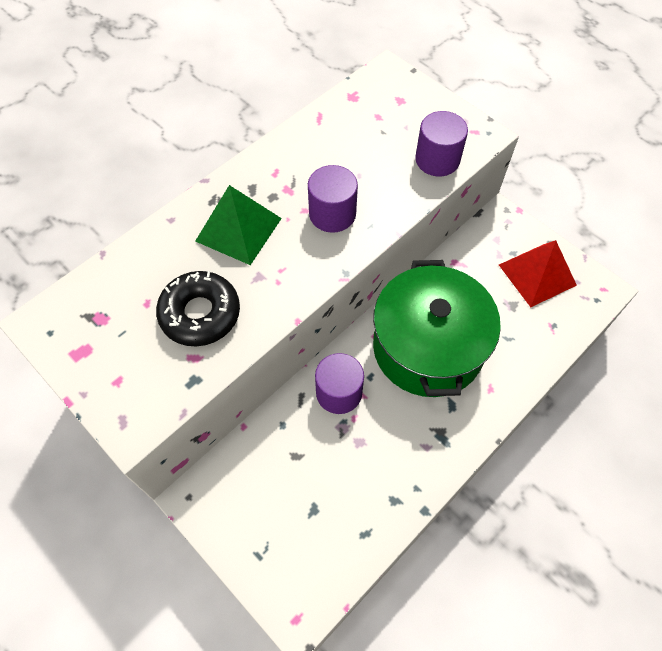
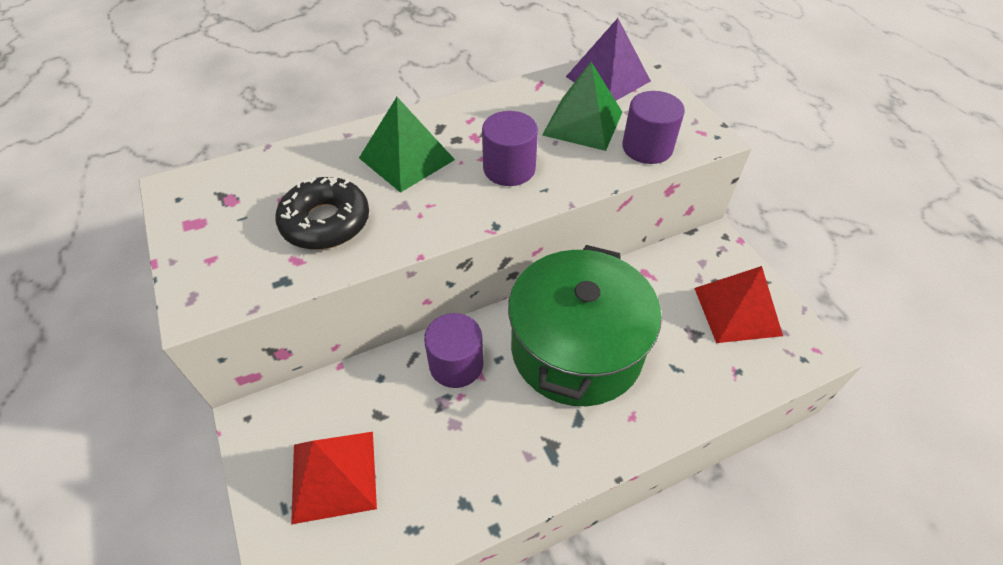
camera: 20 degrees right, 10 degrees down
none -> red pyramid [291,432,377,524]
none -> green pyramid [542,62,622,151]
none -> purple pyramid [566,18,651,101]

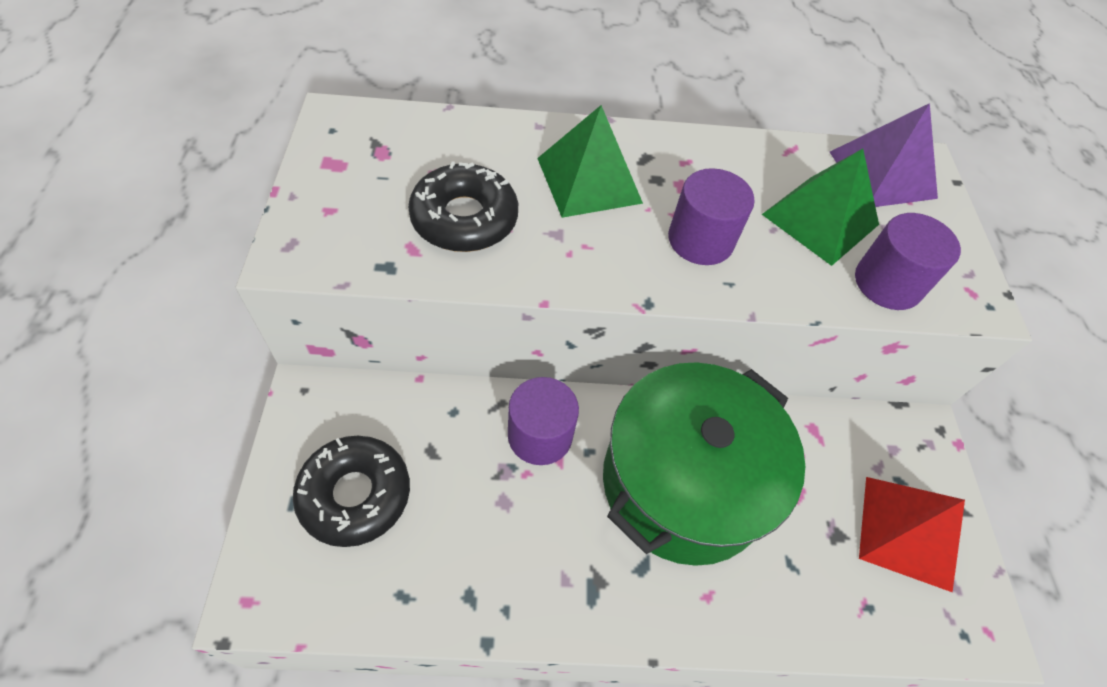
camera: 20 degrees right, 5 degrees up
red pyramid [291,432,377,524] -> black donut [293,436,410,547]

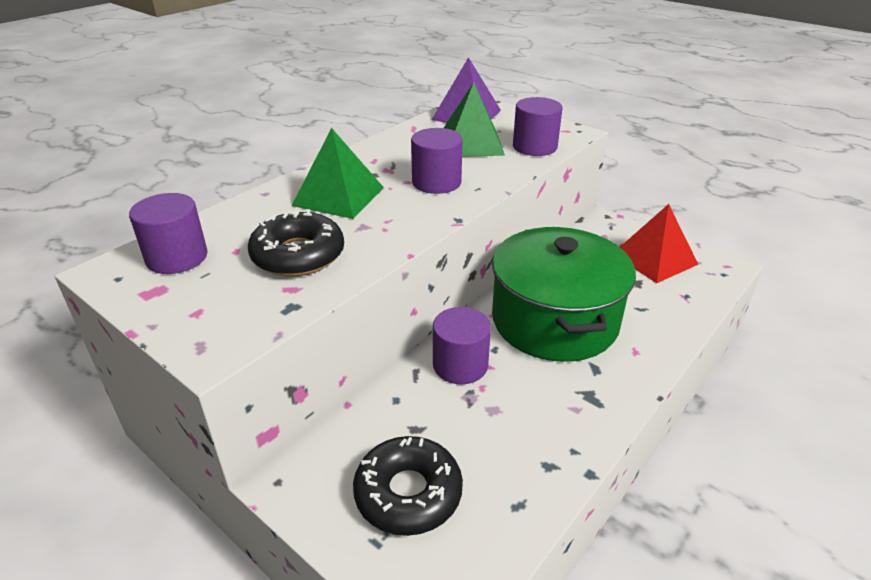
camera: 45 degrees left, 20 degrees down
none -> purple cylinder [129,193,208,274]

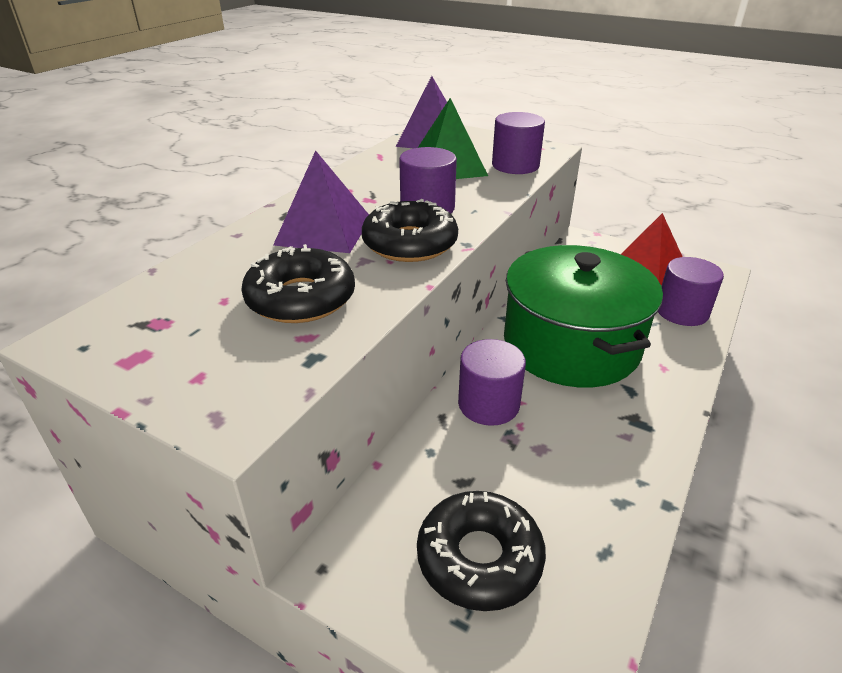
camera: 10 degrees left, 0 degrees up
purple cylinder [129,193,208,274] -> purple cylinder moved to [658,257,724,326]
green pyramid [292,128,384,219] -> purple pyramid [273,150,369,253]
none -> black donut [362,199,458,262]

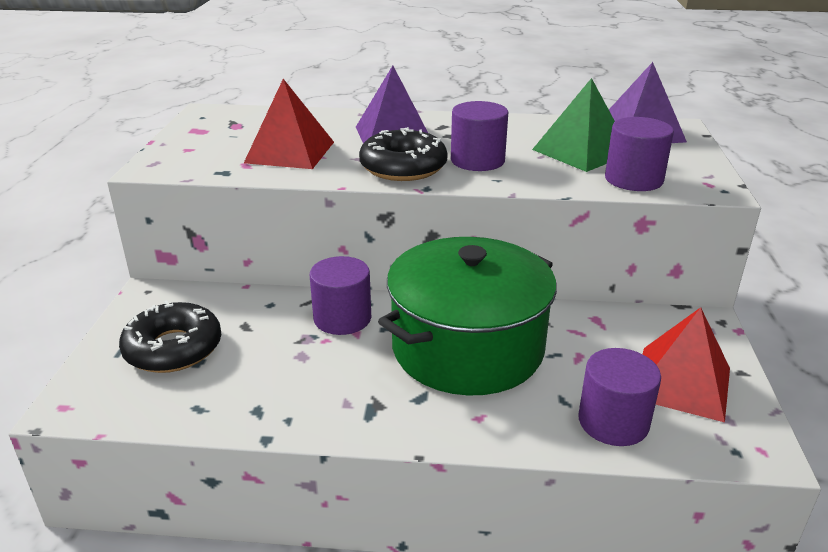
camera: 65 degrees right, 5 degrees down
black donut [241,244,355,323] -> red pyramid [244,79,334,169]

